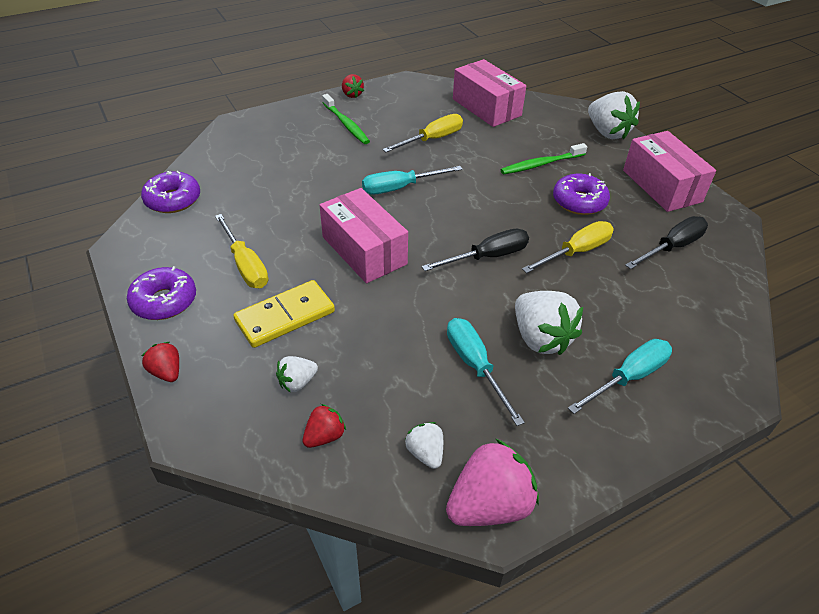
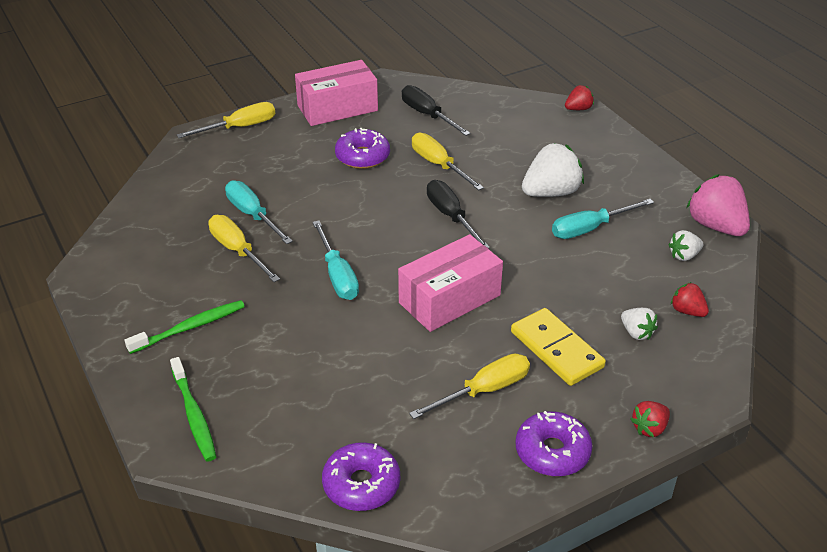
camera: 90 degrees left, 5 degrees down
red strawberry [342,74,364,98] -> red strawberry moved to [565,85,594,110]
pink box [453,59,526,127] -> none
green toothbrush [501,143,587,174] -> green toothbrush moved to [170,357,216,461]
turquoise screwdriver [568,339,672,414] -> turquoise screwdriver moved to [225,180,293,244]
white strawberry [588,91,640,140] -> yellow screwdriver [177,102,275,138]

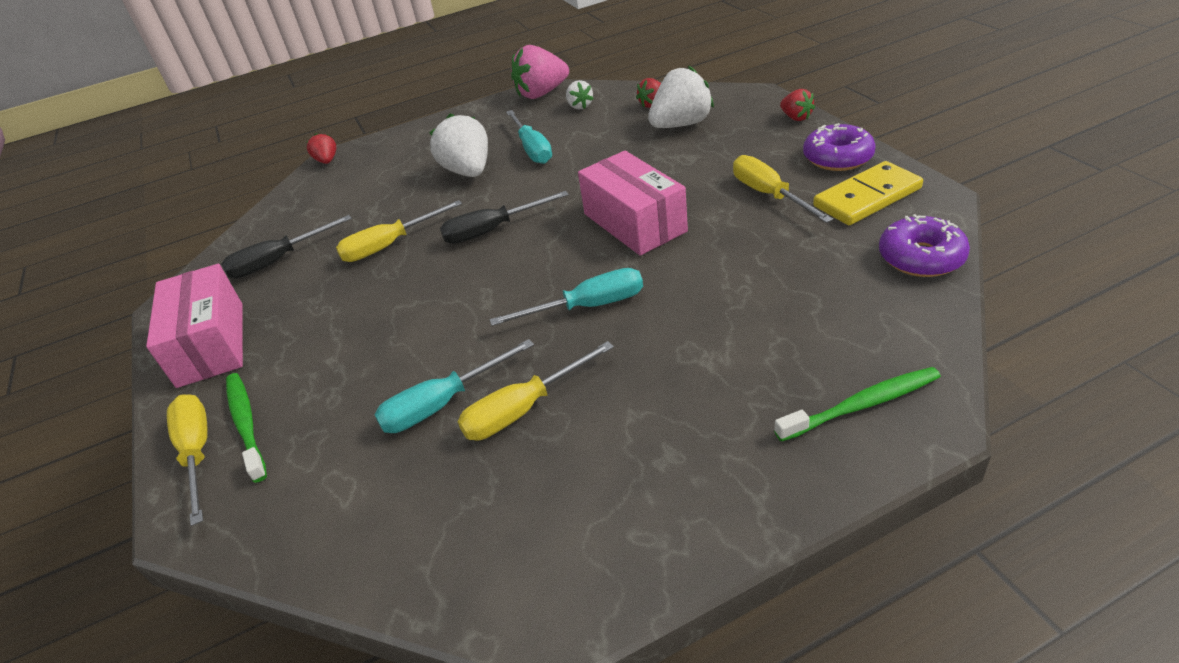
camera: 80 degrees left, 0 degrees up
green toothbrush [124,300,245,354] -> green toothbrush moved to [226,373,267,483]
purple donut [335,128,390,169] -> none
yellow domino [511,308,606,386] -> yellow domino moved to [813,161,923,225]
white strawberry [621,308,658,340] -> white strawberry [648,66,714,128], size x1.90

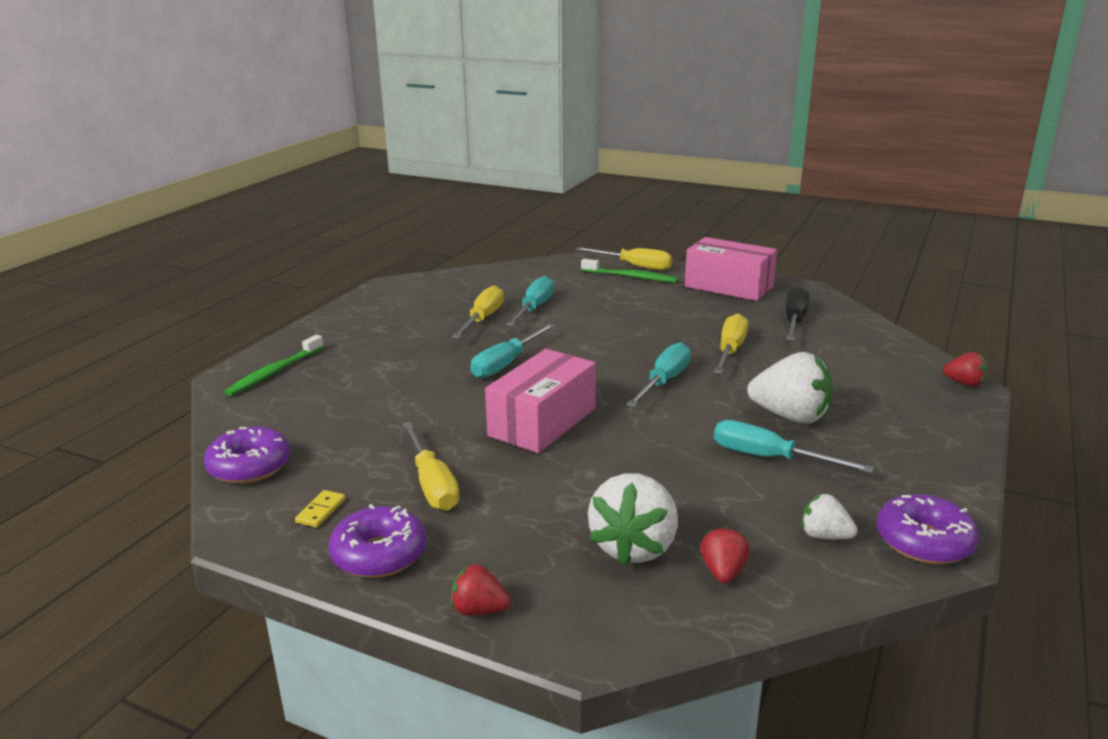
camera: 135 degrees right, 15 degrees down
black screwdriver [440,191,569,244] -> turquoise screwdriver [626,342,691,407]
pink strawberry [511,45,569,99] -> purple donut [877,494,979,564]
pink box [578,151,688,255] -> pink box turned 75 degrees counterclockwise [485,349,596,453]
yellow screwdriver [733,155,833,223] -> yellow screwdriver turned 45 degrees clockwise [402,422,460,511]
yellow domino [813,161,923,225] -> yellow domino [295,490,345,527], size x0.43

